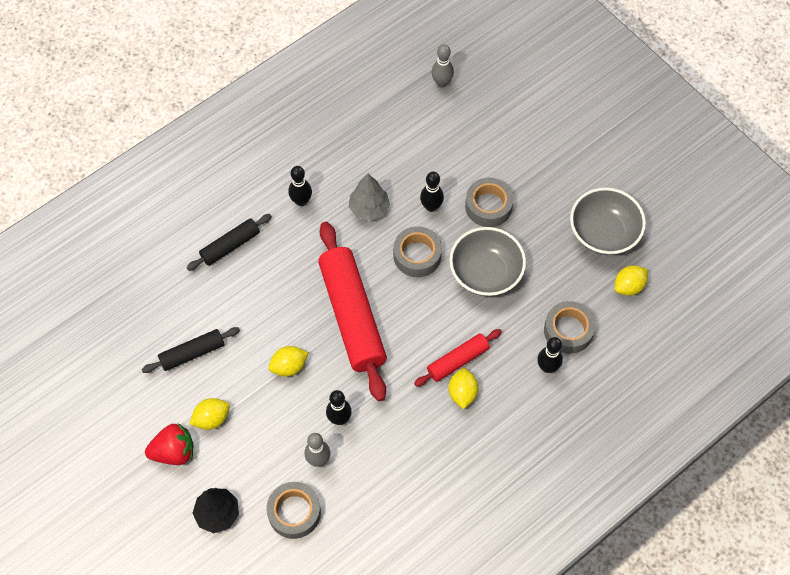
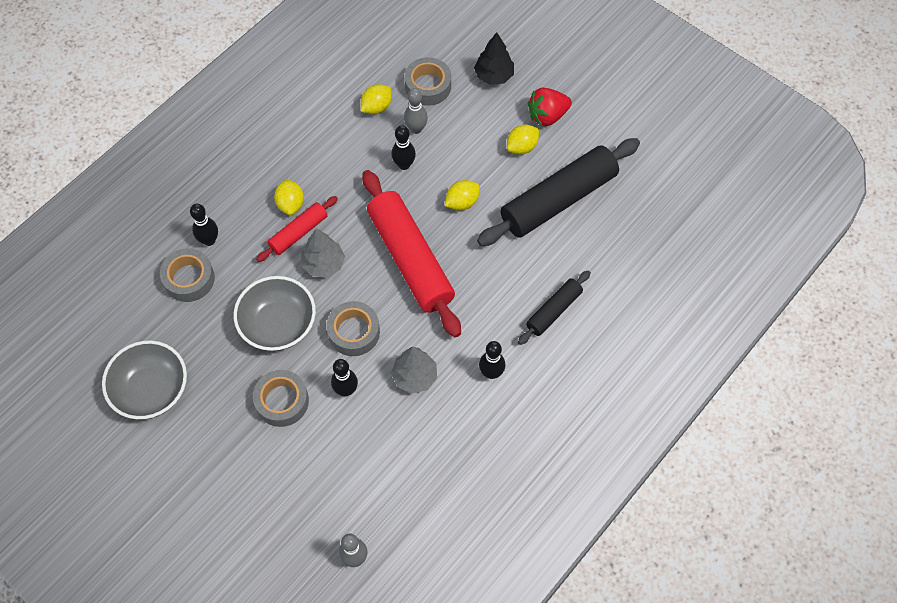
camera: 170 degrees right, 0 degrees up
black rolling pin [142,327,240,373] -> black rolling pin [477,138,640,246], size x1.95
yellow lemon [614,265,648,296] -> yellow lemon moved to [361,84,392,114]
none -> grey tree [301,228,345,277]

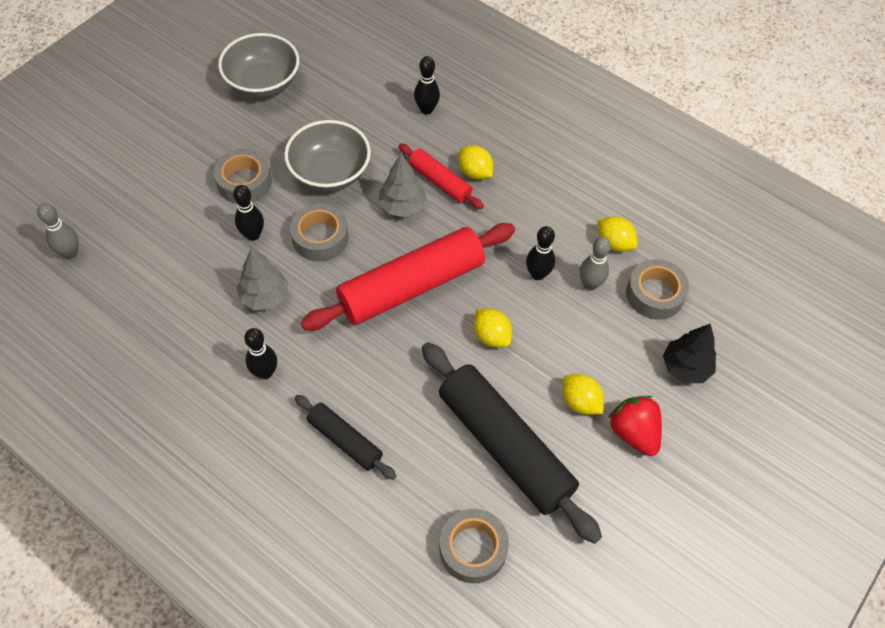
camera: 85 degrees right, 5 degrees down
grey tape [160,248,215,302] -> grey tape moved to [439,509,509,583]
yellow lemon [274,179,304,215] -> yellow lemon turned 60 degrees clockwise [459,145,493,180]

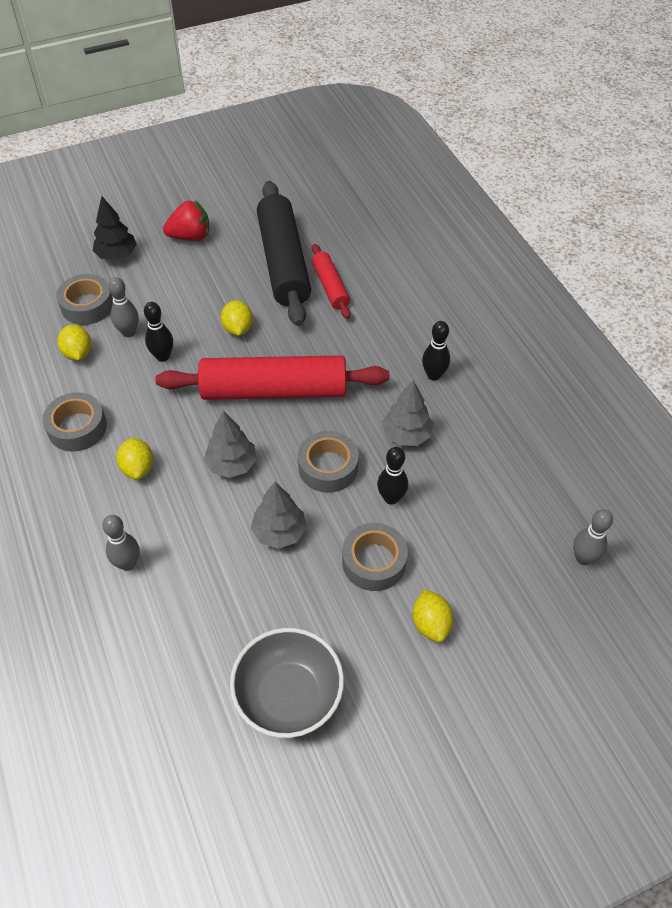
camera: 150 degrees left, 5 degrees down
grey bowl [284,120,371,192] -> grey tree [251,482,307,549]
black rolling pin [295,395,396,480] -> none
red rolling pin [399,143,484,209] -> red rolling pin moved to [312,244,351,319]
black bowling pin [414,56,440,115] -> grey bowling pin [102,515,140,571]
grey tape [439,509,509,583] -> grey tape moved to [42,392,107,452]
yellow lemon [562,374,604,415] -> yellow lemon moved to [412,589,453,642]
red strawberry [608,395,662,456] -> red strawberry turned 105 degrees counterclockwise [163,200,209,241]

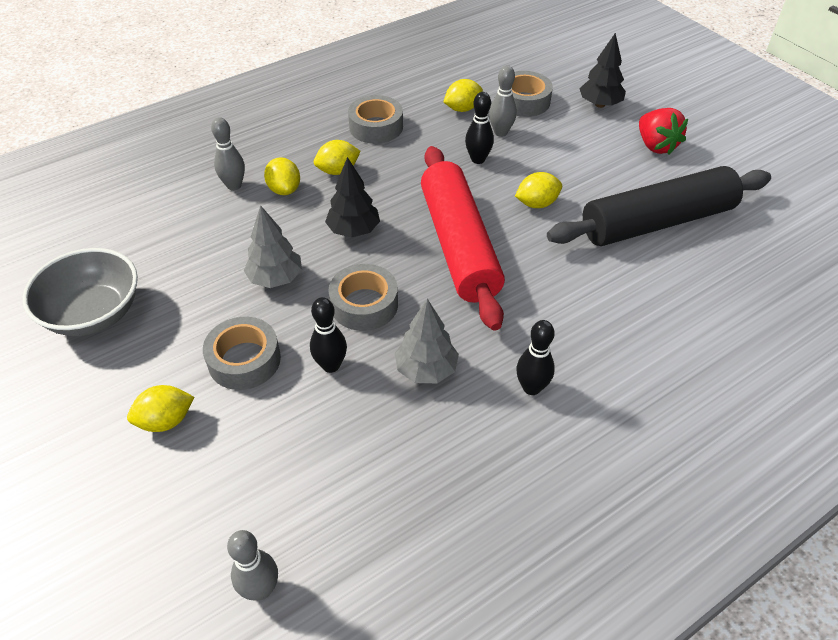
camera: 80 degrees right, 5 degrees down
grey tree [204,411,257,478] -> black tree [325,157,380,238]
red rolling pin [312,244,351,319] -> none
none -> yellow lemon [264,157,300,195]

